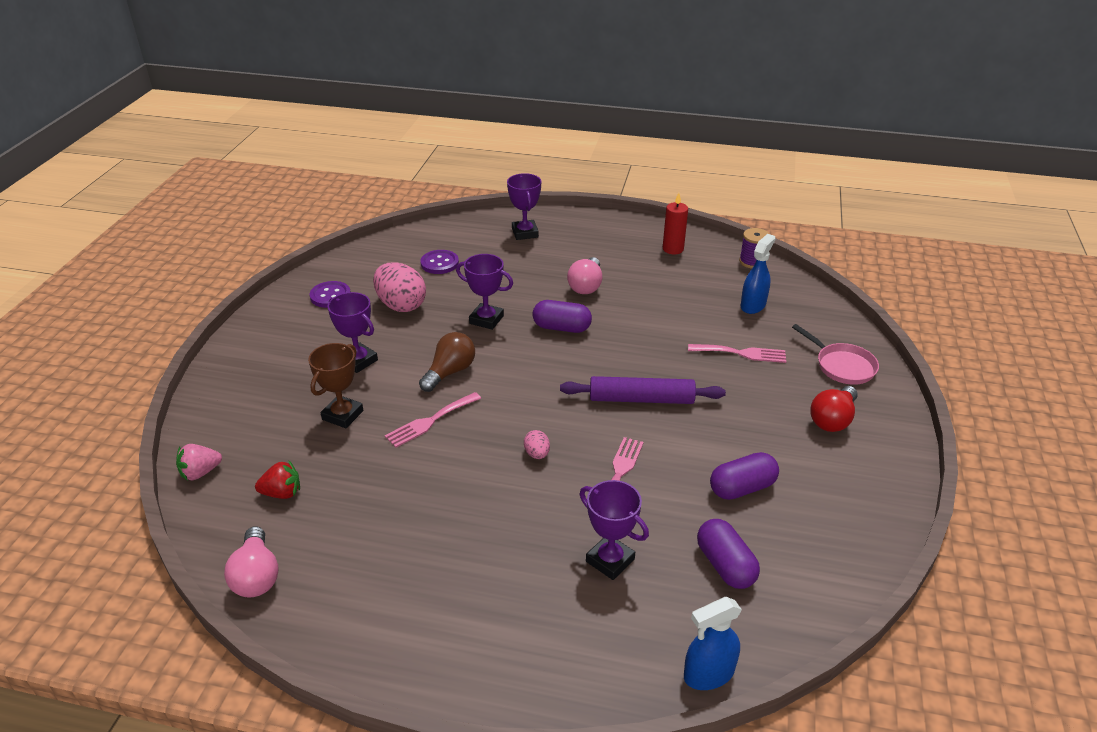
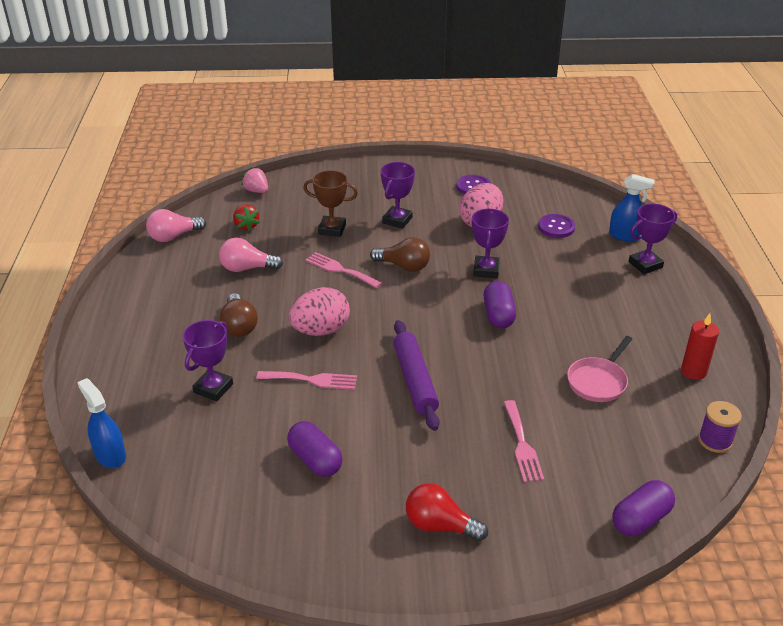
camera: 75 degrees right, 0 degrees up
pink egg [524,430,550,459] -> pink egg [289,287,350,336], size x2.16
pink light bulb [567,257,602,294] -> pink light bulb moved to [219,237,283,272]
purple capsule [697,519,760,589] -> purple capsule moved to [612,480,675,536]
blue spray bottle [741,234,776,314] -> blue spray bottle moved to [609,174,655,242]
pink pan [792,324,879,385] -> pink pan moved to [567,336,632,402]
none -> brown light bulb [220,293,258,337]

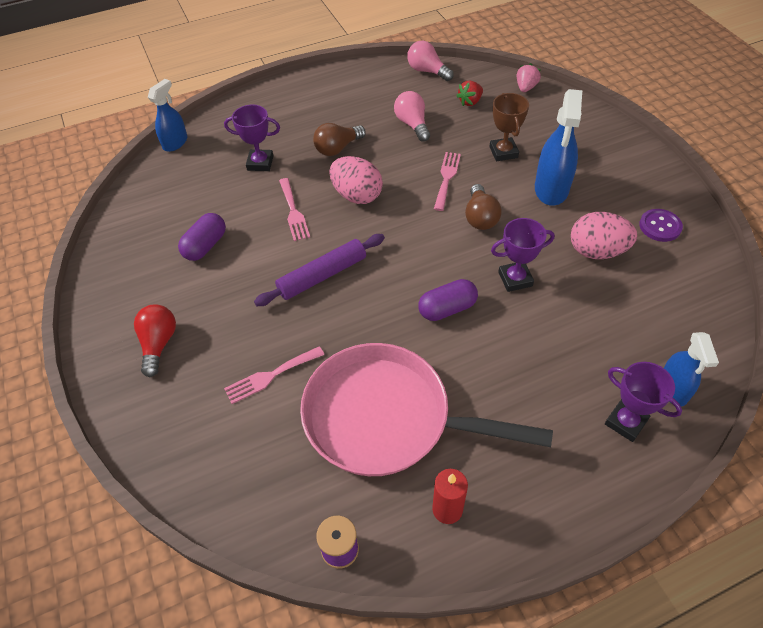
camera: 70 degrees right, 15 degrees up
purple trophy [381,162,415,229] -> blue spray bottle [535,89,582,206]
purple button [538,214,575,238] -> none
pink pan [567,336,632,402] -> pink pan [300,343,553,476], size x2.23
purple capsule [612,480,675,536] -> none

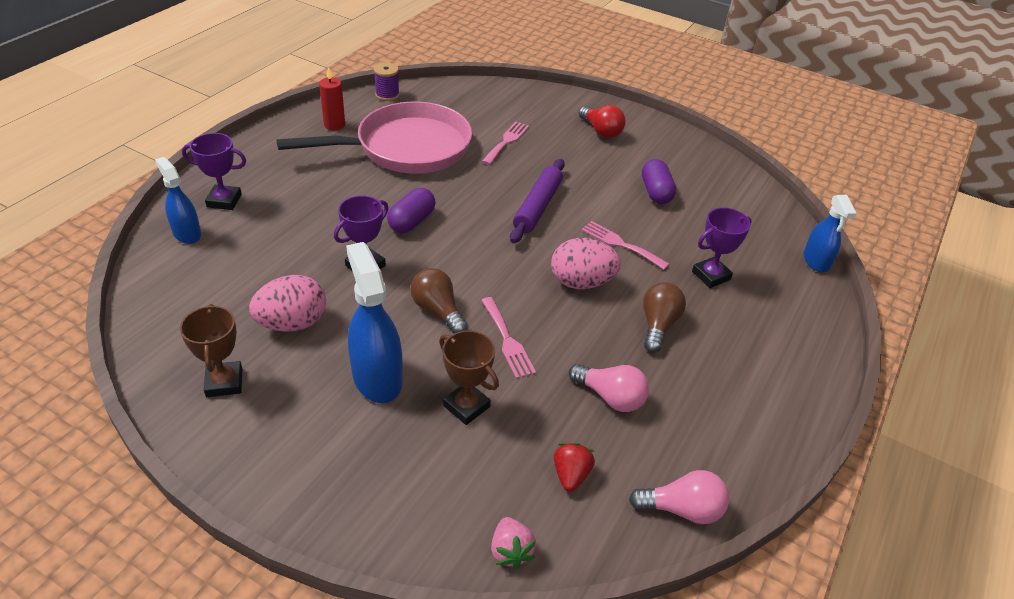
camera: 140 degrees right, 10 degrees down
purple button [639,209,683,242] -> brown trophy [180,304,242,397]

